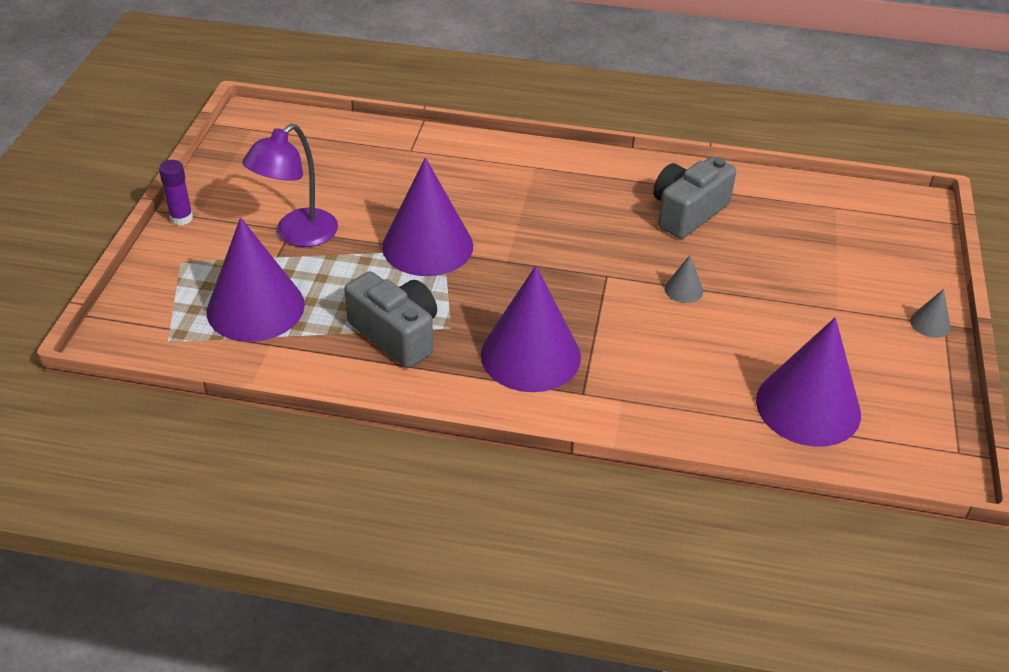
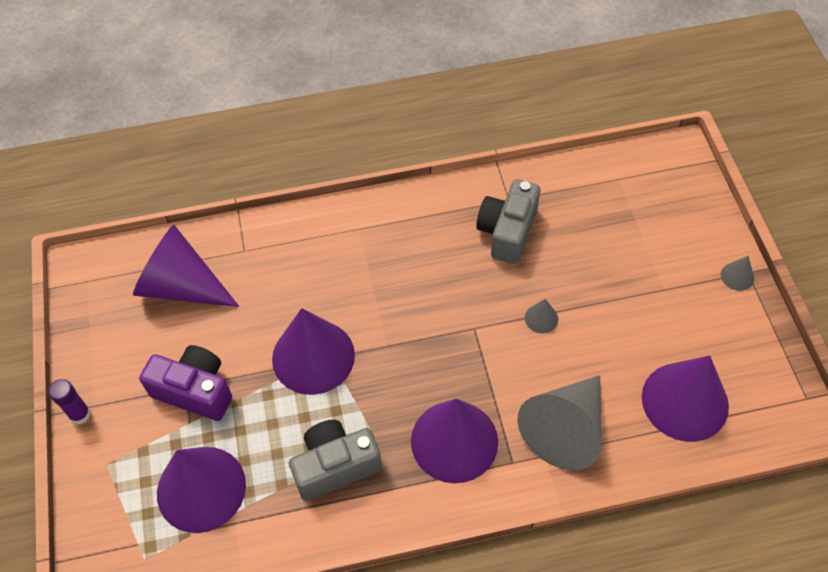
camera: 20 degrees left, 15 degrees up
purple lamp [242,124,338,247] -> purple camera [139,345,232,421]
grey camera [344,271,437,368] -> grey camera turned 45 degrees counterclockwise [289,420,382,501]
none -> purple cone [133,225,239,307]
none -> grey cone [517,375,602,470]

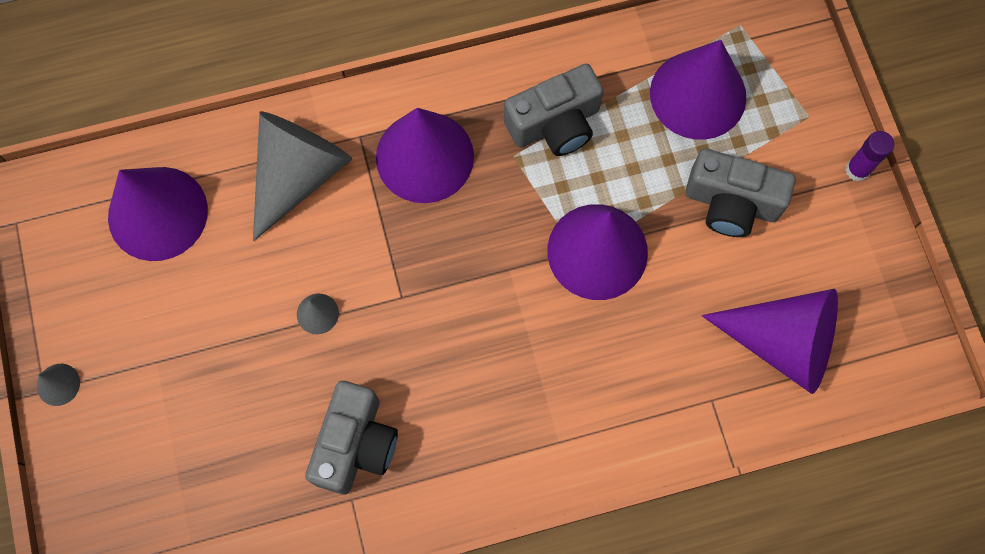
camera: 175 degrees right, 15 degrees up
purple camera [139,345,232,421] -> grey camera [685,149,796,237]

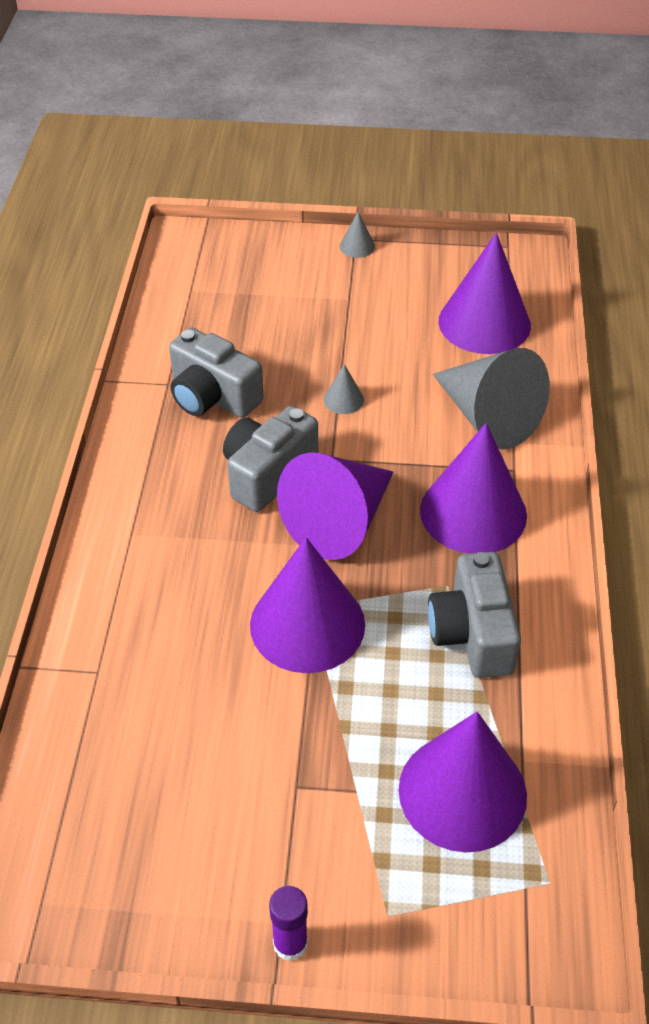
camera: 110 degrees right, 25 degrees down
grey camera [685,149,796,237] -> grey camera moved to [223,406,318,512]
purple cone [702,289,838,394] -> purple cone moved to [277,452,393,560]

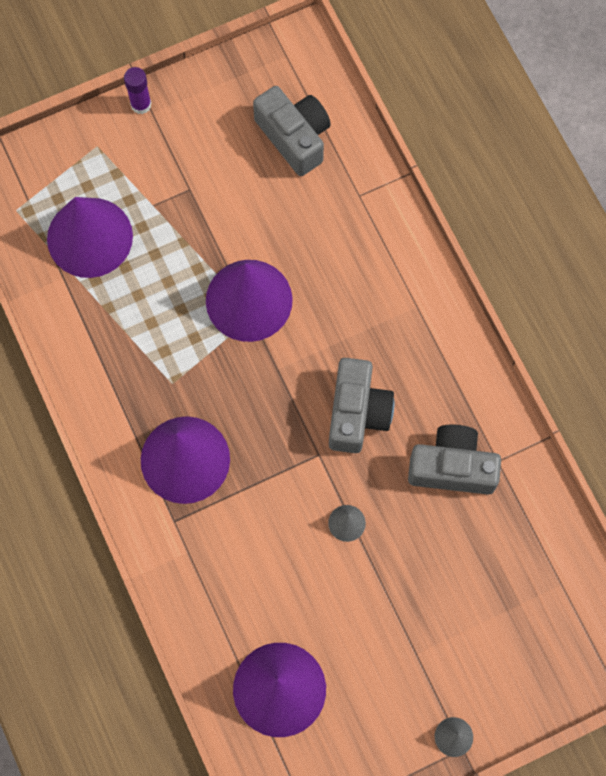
camera: 150 degrees right, 25 degrees up
purple cone [277,452,393,560] -> none
grey camera [428,552,521,678] -> grey camera moved to [253,86,331,176]
grey cone [433,348,550,449] -> none

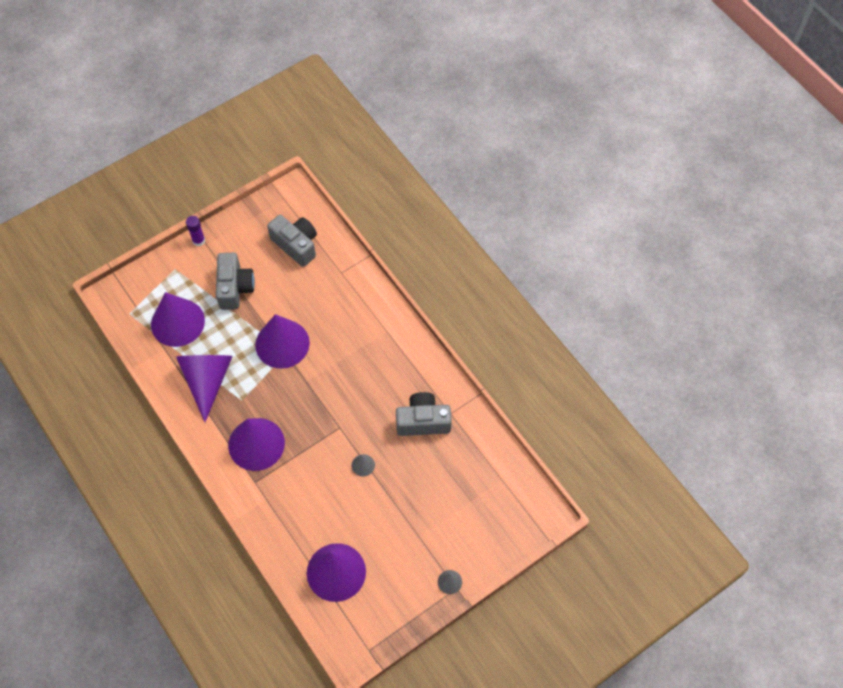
camera: 10 degrees left, 10 degrees down
grey camera [329,358,394,453] -> grey camera moved to [216,253,255,310]
none -> purple cone [176,355,233,422]

